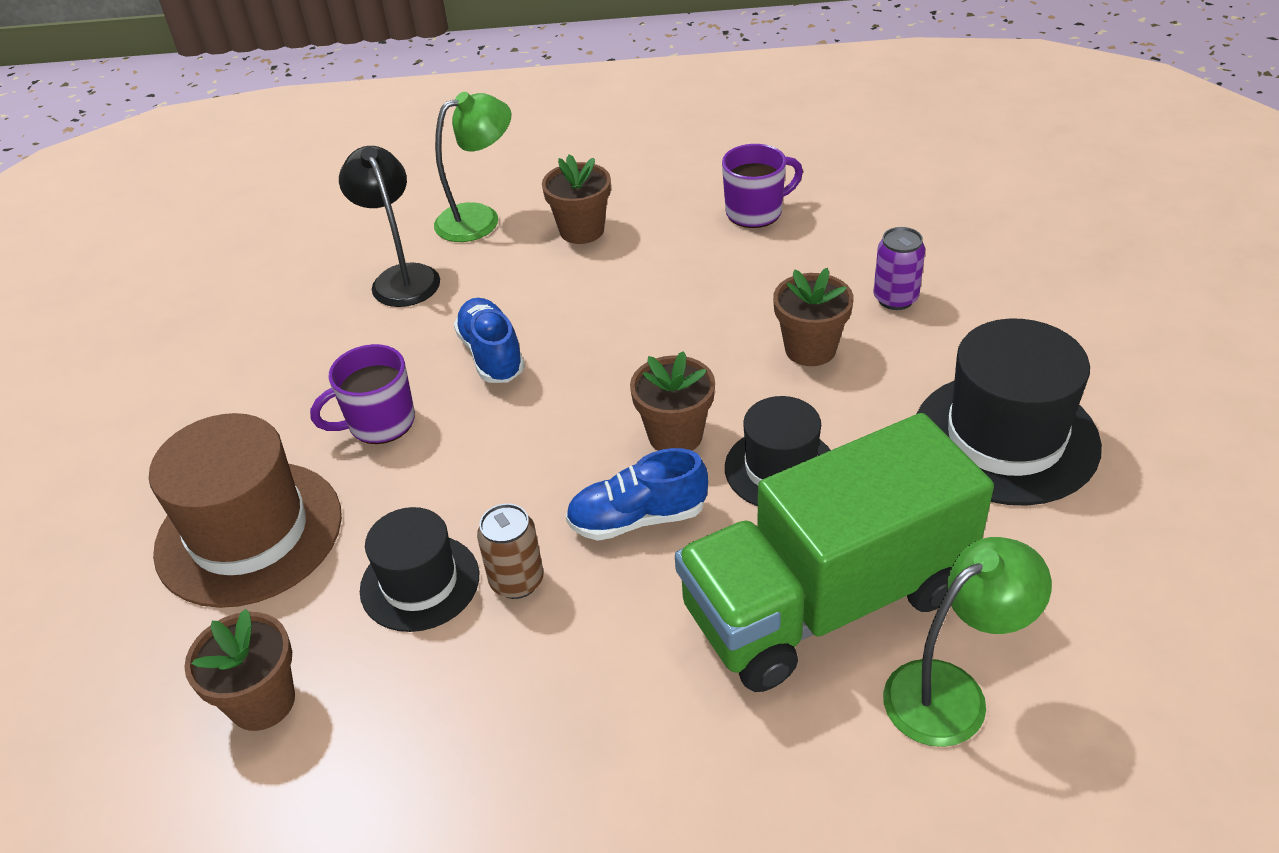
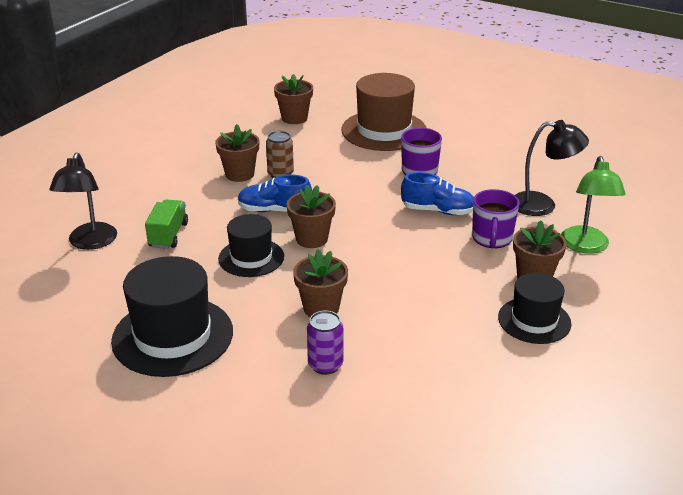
camera: 120 degrees right, 10 degrees down
black hat [360,507,479,632] -> black hat moved to [498,273,572,344]
blue shoe [566,448,708,541] -> blue shoe turned 105 degrees counterclockwise [238,175,312,212]
green truck [675,413,994,692] -> green truck [145,200,188,249], size x0.42
purple mug [722,144,803,228] -> purple mug moved to [472,189,519,248]
green lamp [883,537,1052,747] -> black lamp [49,152,117,250]
none -> brown flower pot [215,124,259,182]

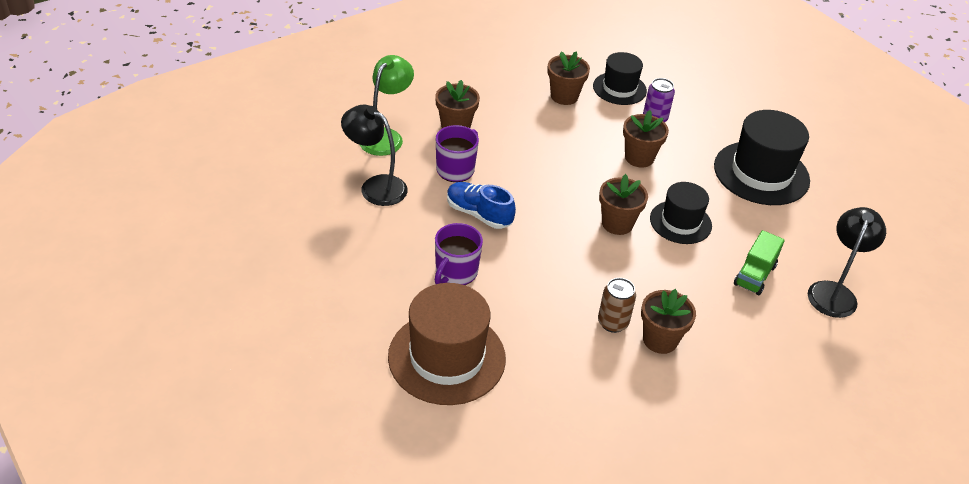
camera: 160 degrees left, 10 degrees up
blue shoe [238,175,312,212] -> none
brown flower pot [274,74,313,124] -> brown flower pot moved to [547,51,590,105]
black hat [498,273,572,344] -> black hat moved to [593,52,647,105]

